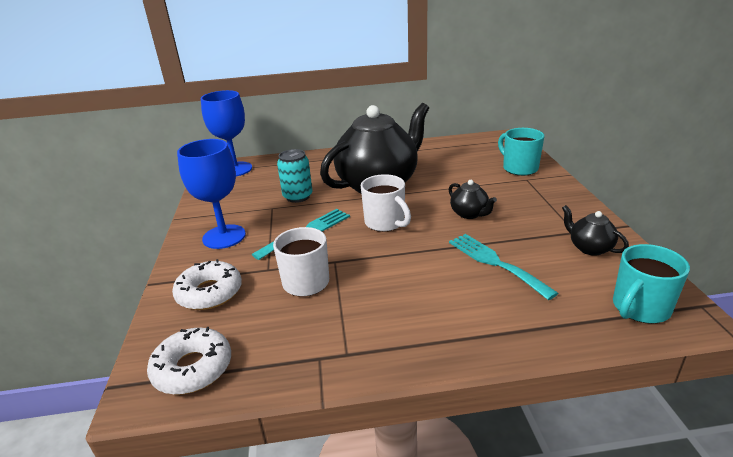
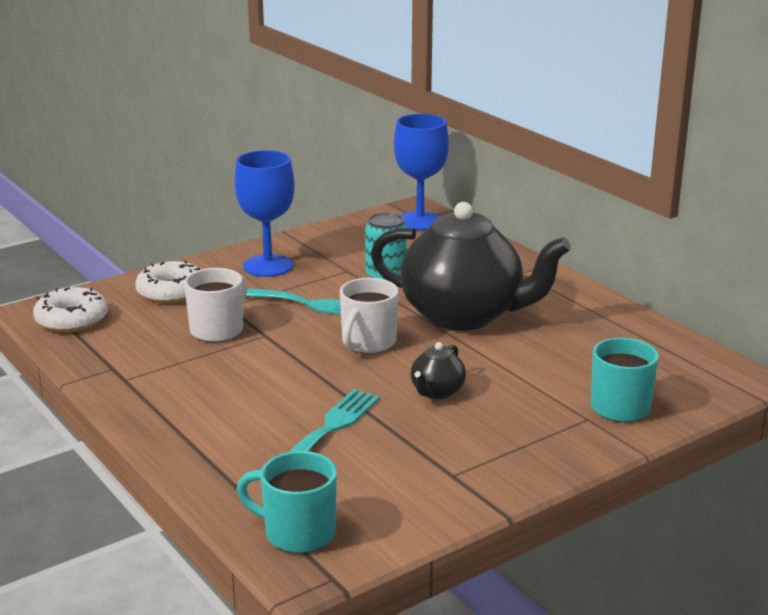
camera: 60 degrees right, 5 degrees down
black teapot [562,205,629,256] -> none

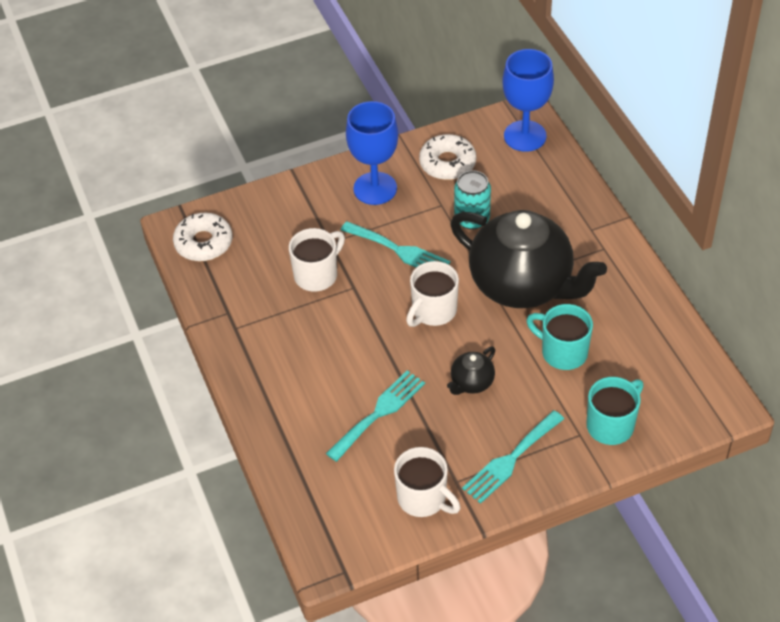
camera: 15 degrees right, 25 degrees up
white donut [135,260,201,303] -> white donut moved to [419,134,476,180]
turquoise mug [237,451,337,553] -> turquoise mug moved to [526,304,593,370]
none -> white mug [394,447,460,517]
none -> turquoise fork [462,410,564,504]

